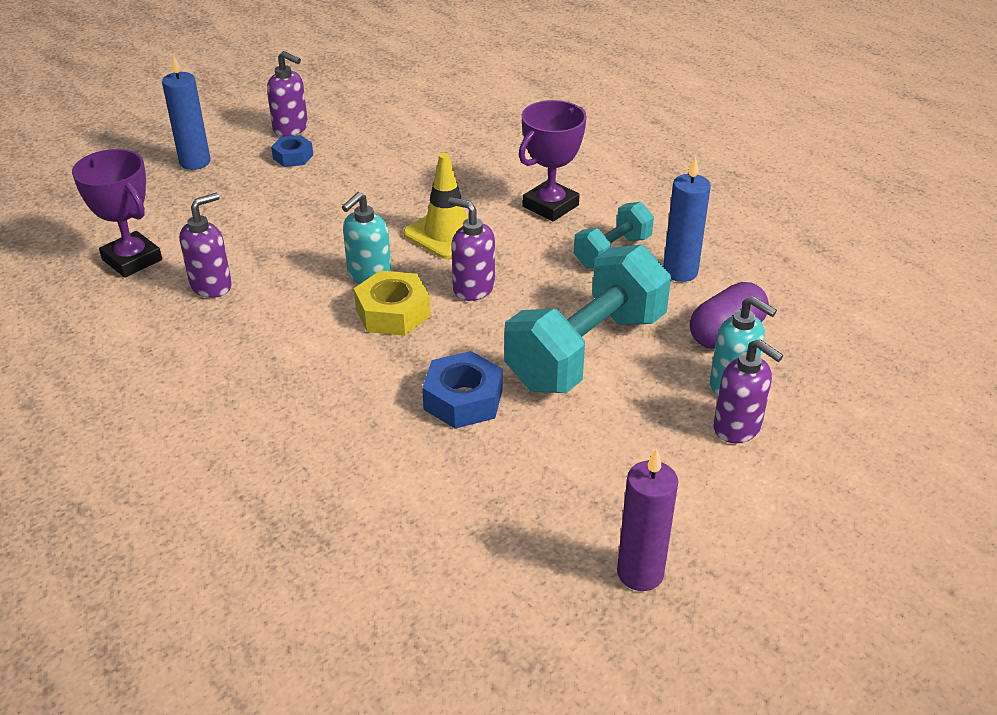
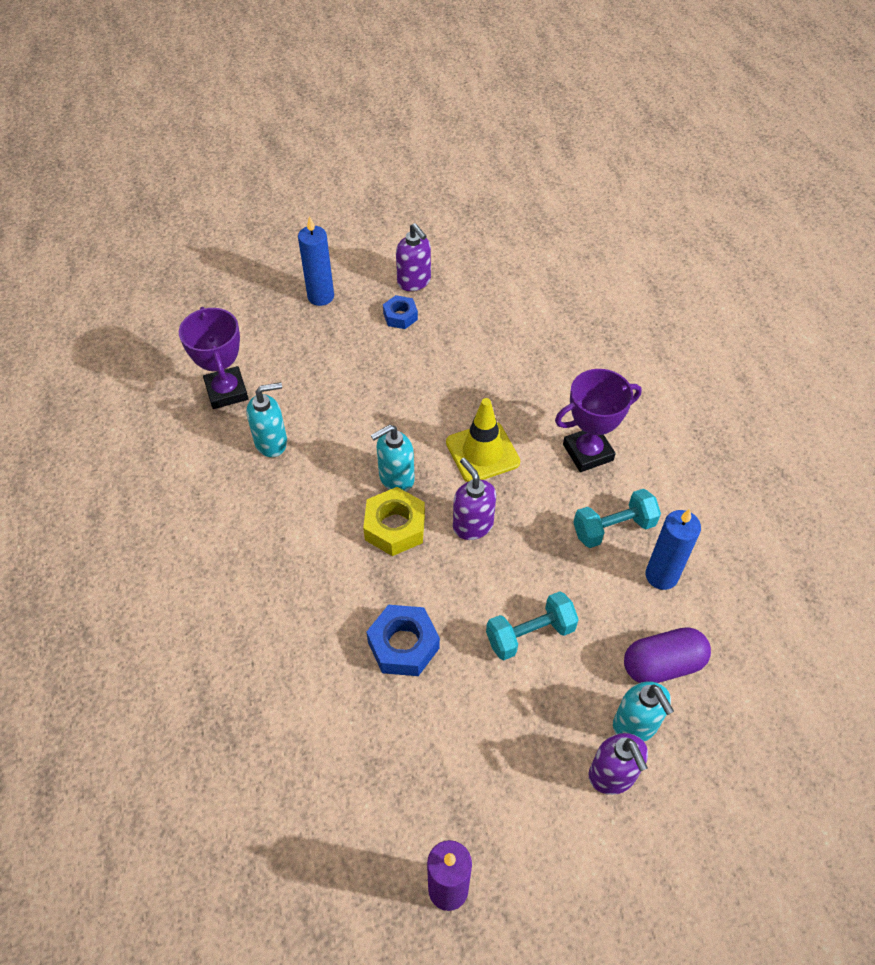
camera: 25 degrees right, 15 degrees up
purple soap dispenser [179,193,232,298] -> turquoise soap dispenser [247,382,287,457]
turquoise dumbbell [504,244,671,393] -> turquoise dumbbell [486,591,579,660], size x0.53

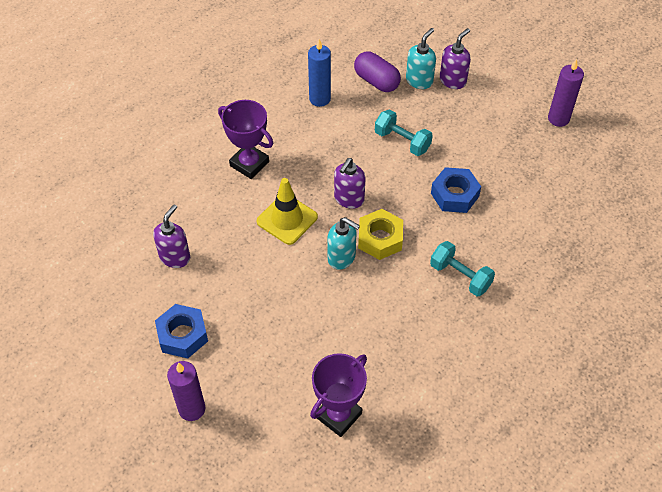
camera: 120 degrees left, 0 degrees up
turquoise soap dispenser [247,382,287,457] -> none
blue candle [298,216,334,306] -> purple candle [167,361,205,421]
blue nut [383,295,418,329] -> blue nut [155,304,208,358], size x1.58
purple soap dispenser [396,223,431,291] -> purple soap dispenser moved to [153,204,190,268]
turquoise dumbbell [573,489,661,548] -> turquoise dumbbell moved to [430,241,495,296]

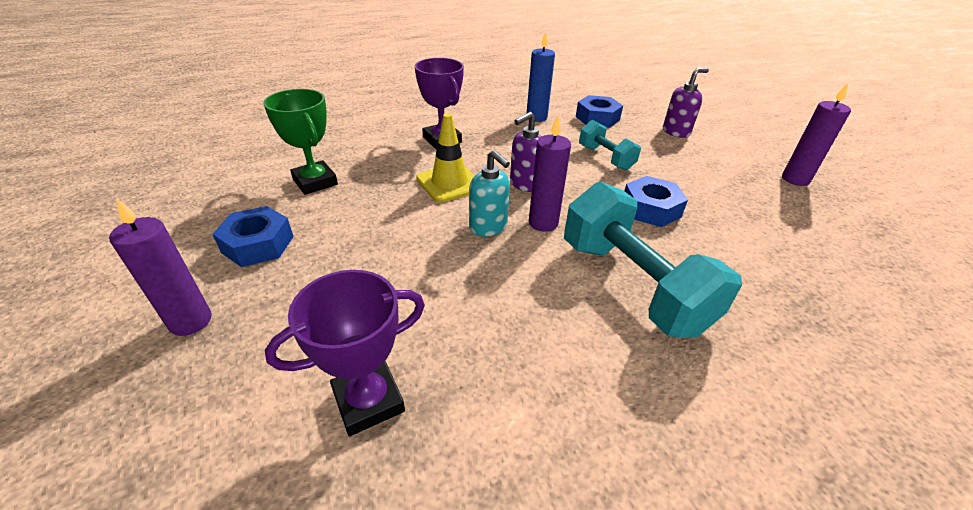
camera: 20 degrees right, 15 degrees down
purple soap dispenser [153,204,190,268] -> green trophy [263,89,338,195]
purple capsule [354,51,401,92] -> blue nut [576,95,623,128]
yellow nut [358,209,403,260] -> purple candle [529,116,571,232]
turquoise soap dispenser [406,28,436,89] -> none
turquoise dumbbell [430,241,495,296] -> turquoise dumbbell [564,181,742,337], size x1.88

